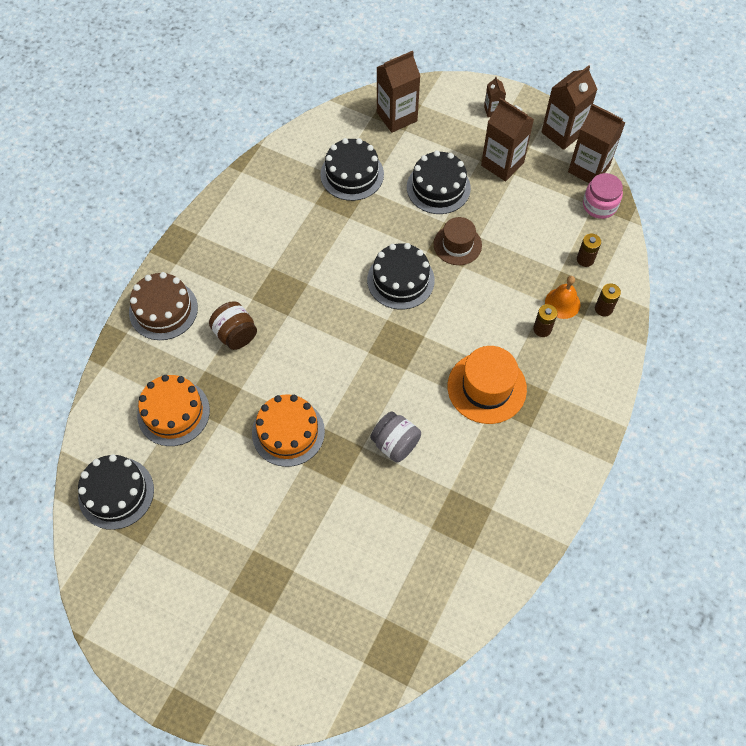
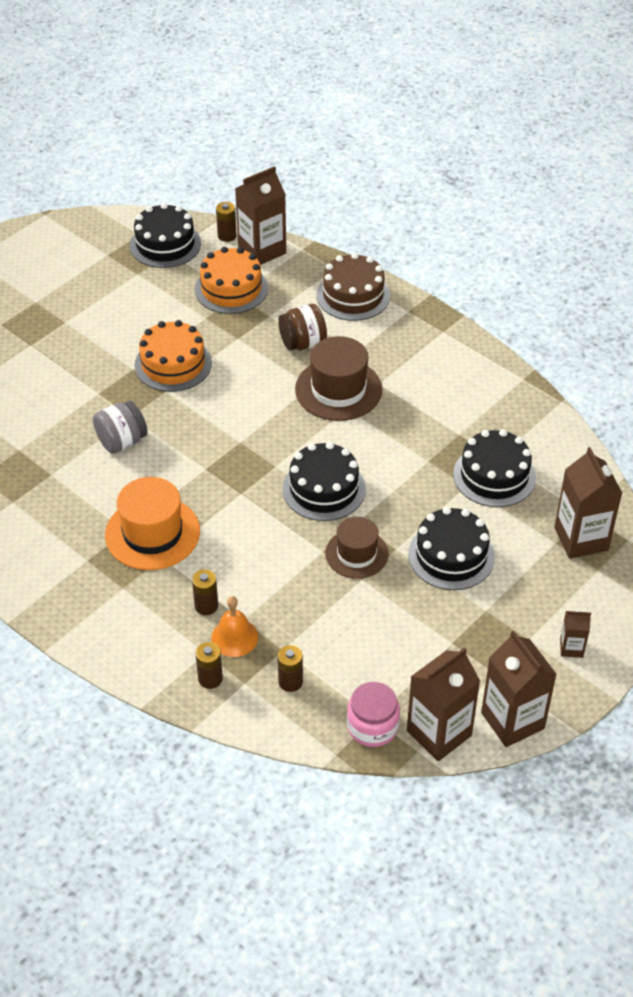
camera: 105 degrees right, 15 degrees down
brown carton [481,98,534,182] -> brown carton moved to [235,166,286,265]
none -> brown battery [216,202,237,242]
none -> brown hat [295,336,382,421]

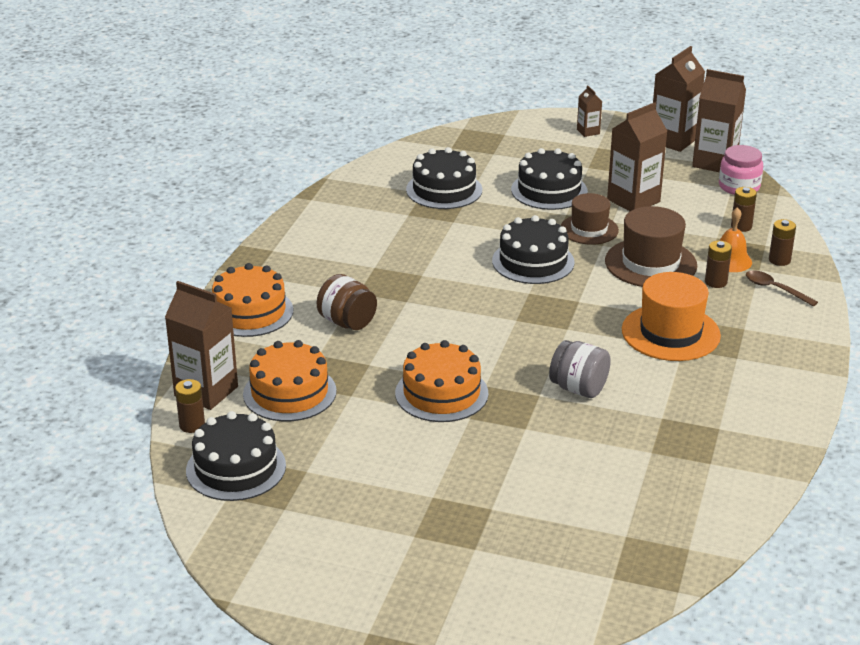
camera: 115 degrees left, 15 degrees down
brown hat [295,336,382,421] -> brown hat moved to [605,206,697,287]
brown cake [317,253,390,321] -> orange cake [212,263,293,337]
brown carton [554,447,622,559] -> brown carton moved to [607,102,667,211]
none -> brown spoon [746,270,818,306]

